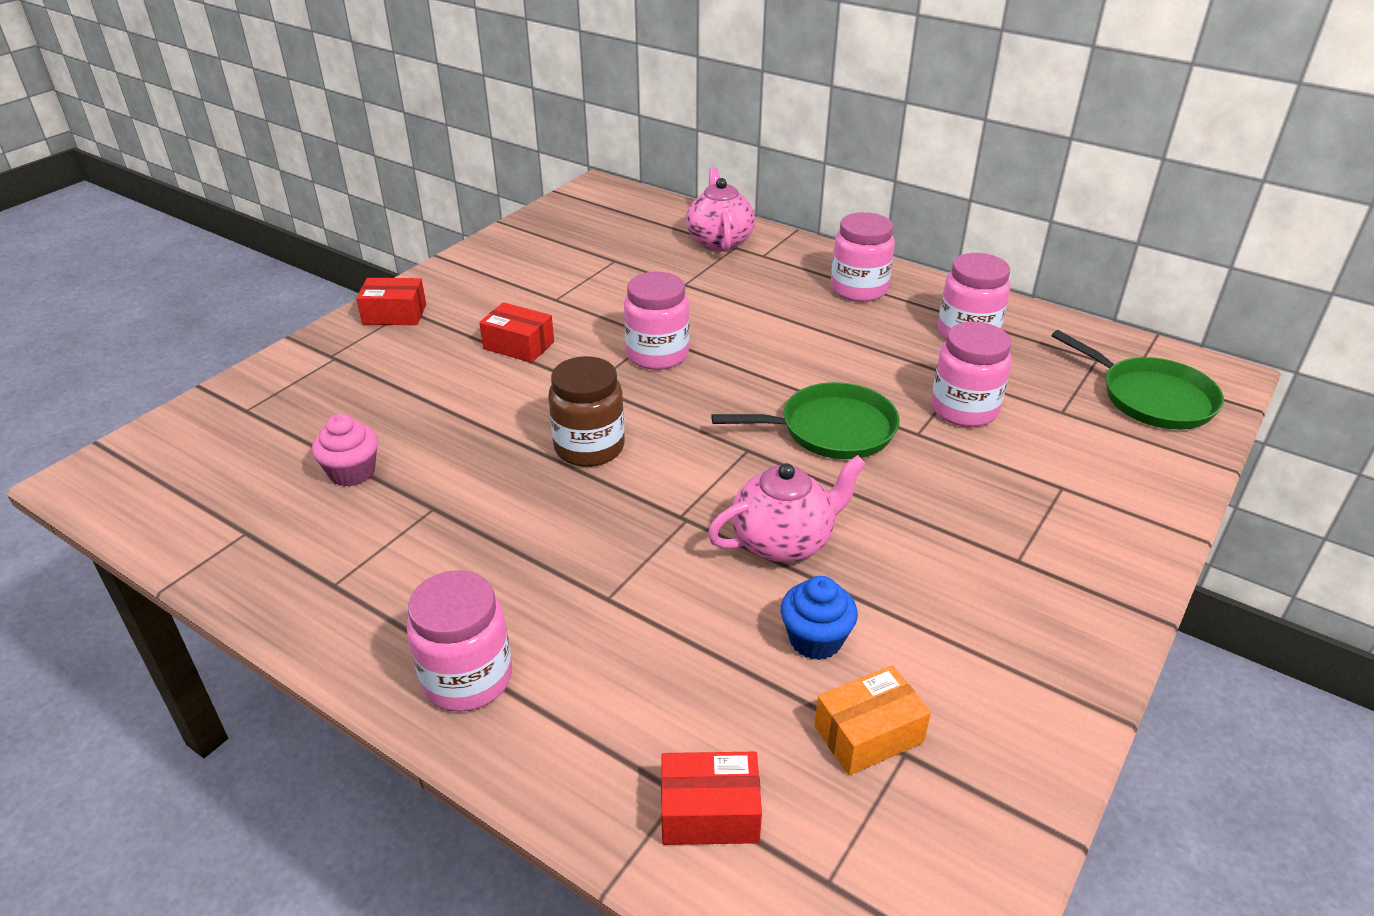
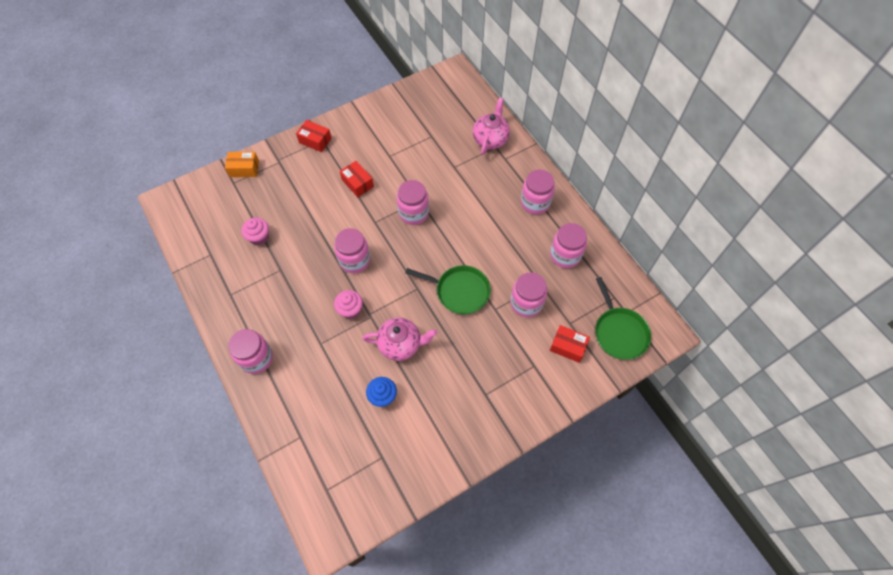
camera: 25 degrees right, 25 degrees up
brown jar [548,356,625,467] -> pink jar [334,228,370,273]
red box [661,752,762,845] -> red box moved to [550,325,590,363]
orange box [814,665,931,775] -> orange box moved to [225,152,259,177]
none -> pink cupcake [334,290,363,319]

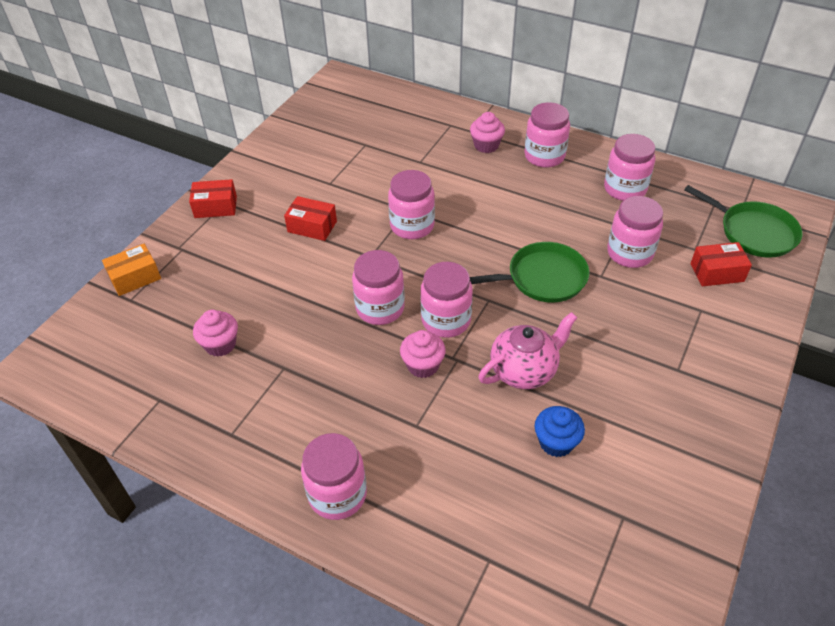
camera: 30 degrees left, 15 degrees down
pink teapot [473,97,510,155] -> none
none -> pink jar [420,262,473,338]
none -> pink cupcake [470,112,505,153]

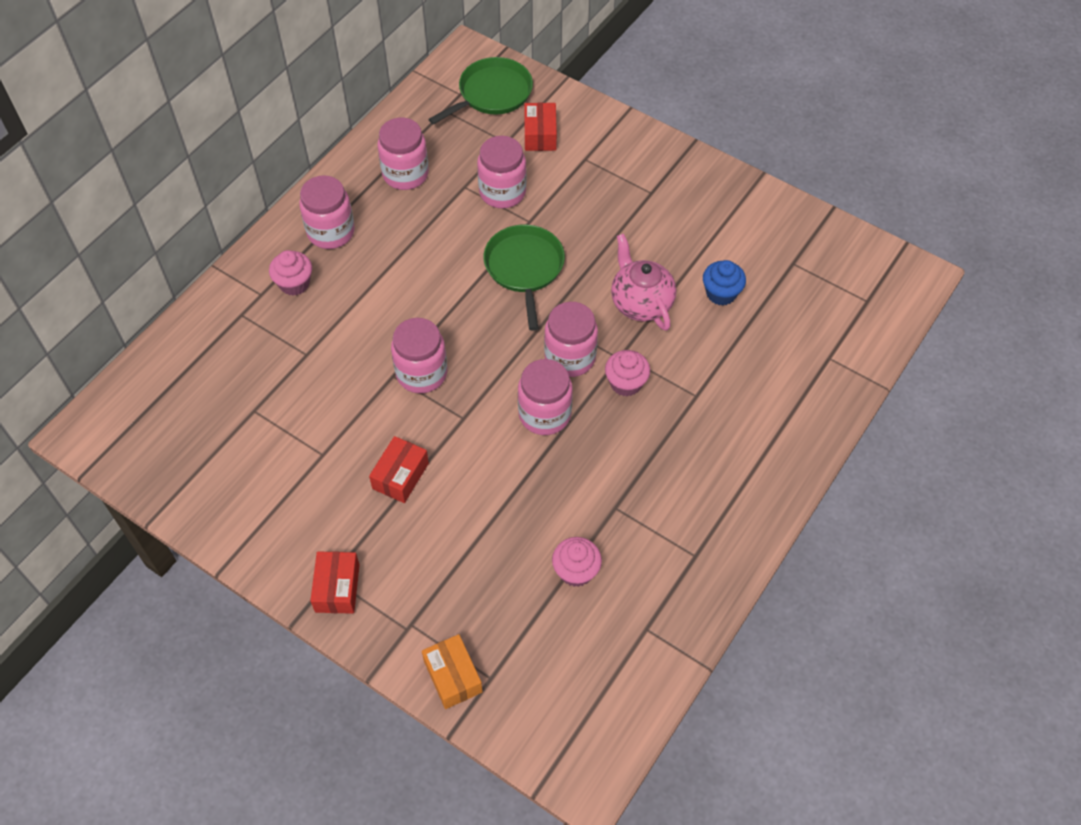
camera: 85 degrees left, 10 degrees up
pink jar [301,433,367,520] -> none

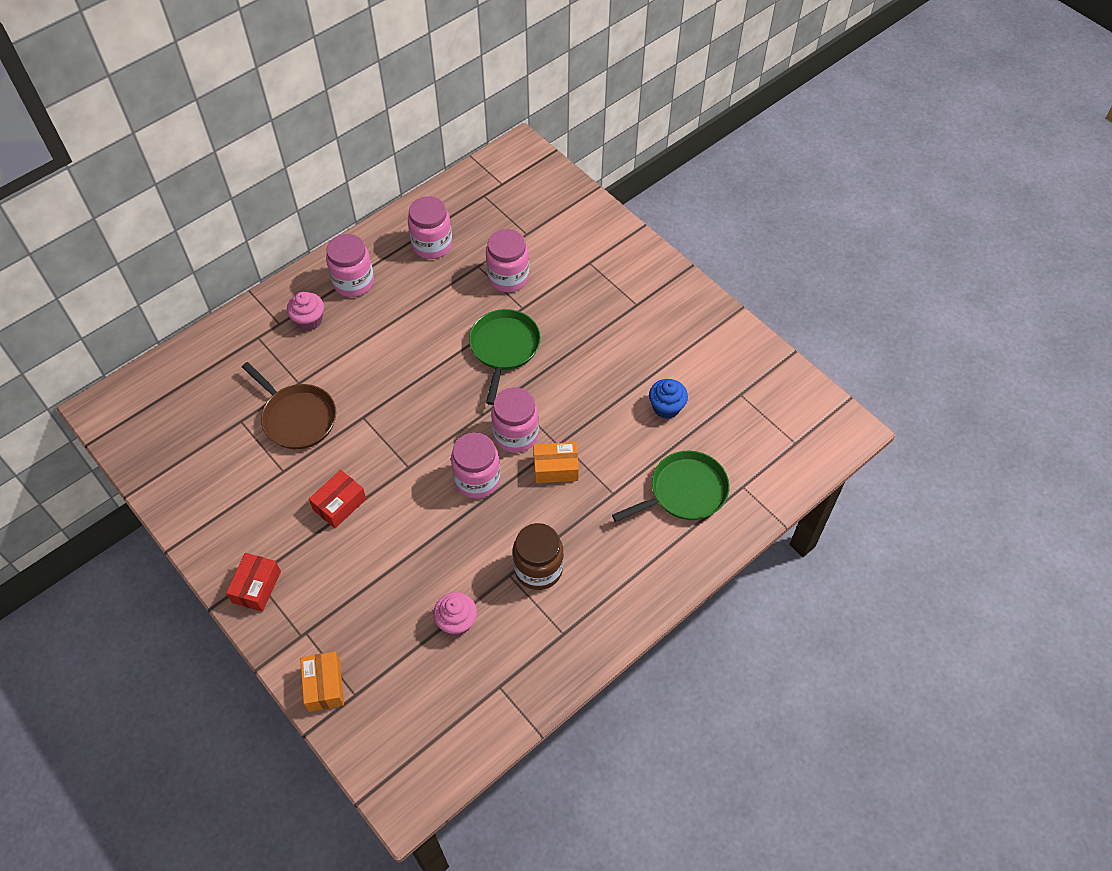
camera: 15 degrees right, 0 degrees up
pink jar [391,318,447,393] -> none
green pan [428,57,533,125] -> green pan moved to [612,451,730,522]
red box [524,103,557,151] -> none
pink cupcake [605,350,650,397] -> orange box [533,442,579,483]
pink teapot [611,234,676,331] -> none
none -> brown pan [242,362,336,449]
none -> brown jar [513,523,563,590]

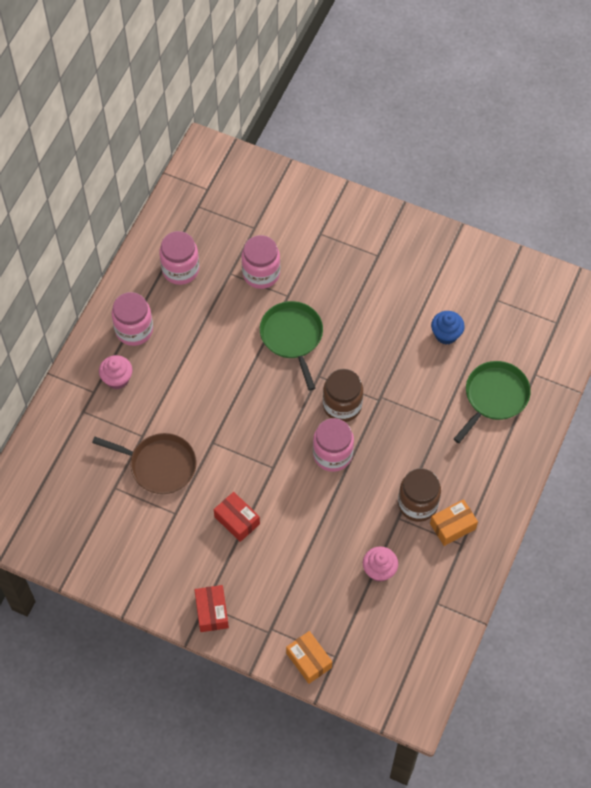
camera: 25 degrees left, 5 degrees up
red box [309,470,366,528] -> red box turned 60 degrees counterclockwise [214,492,260,542]
pink jar [491,387,539,453] -> brown jar [323,369,363,422]
orange box [533,442,579,483] -> orange box moved to [430,499,478,546]

